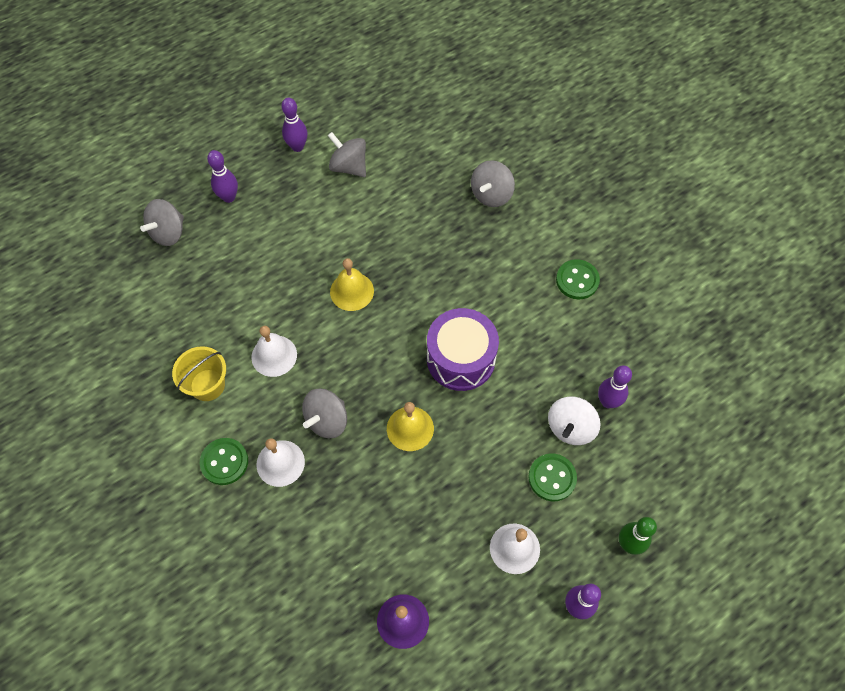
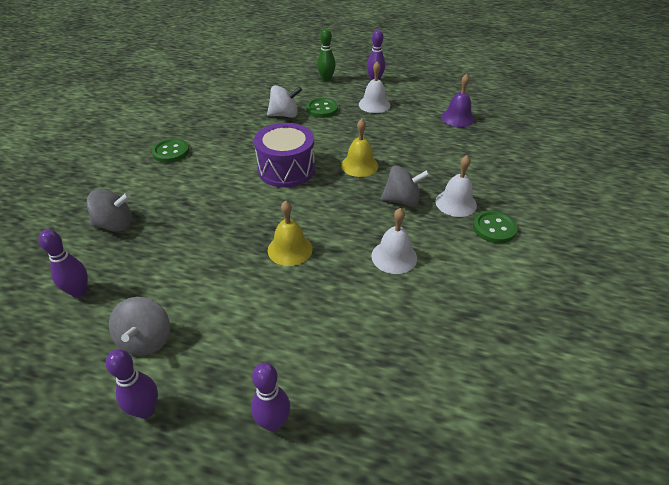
camera: 130 degrees left, 20 degrees down
grey spinning top [140,199,184,246] -> none
yellow bucket [172,346,226,401] -> none
purple bowling pin [598,365,632,408] -> purple bowling pin moved to [39,229,88,298]

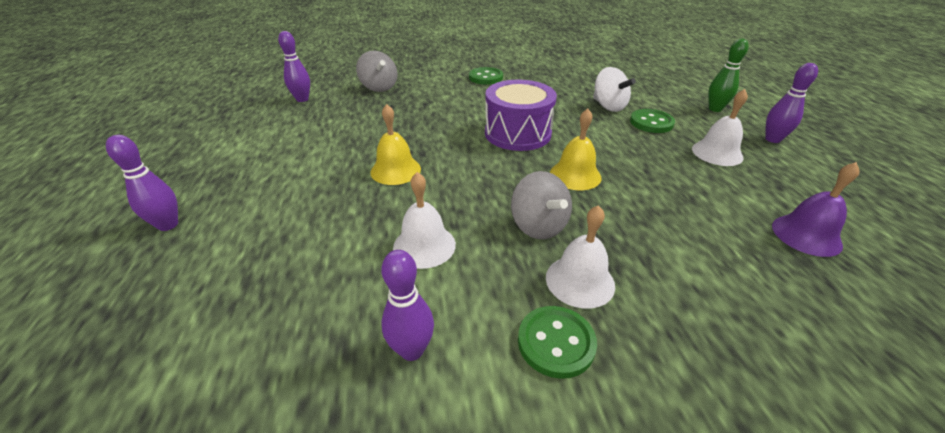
camera: 65 degrees right, 5 degrees down
purple bowling pin [106,349,158,418] -> purple bowling pin moved to [381,250,434,361]
grey spinning top [109,297,170,356] -> none

